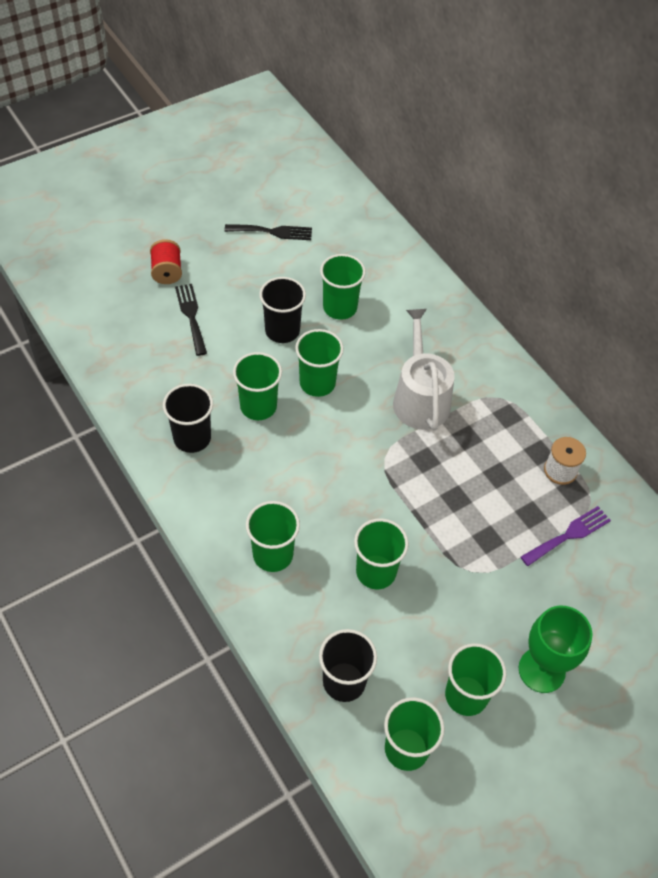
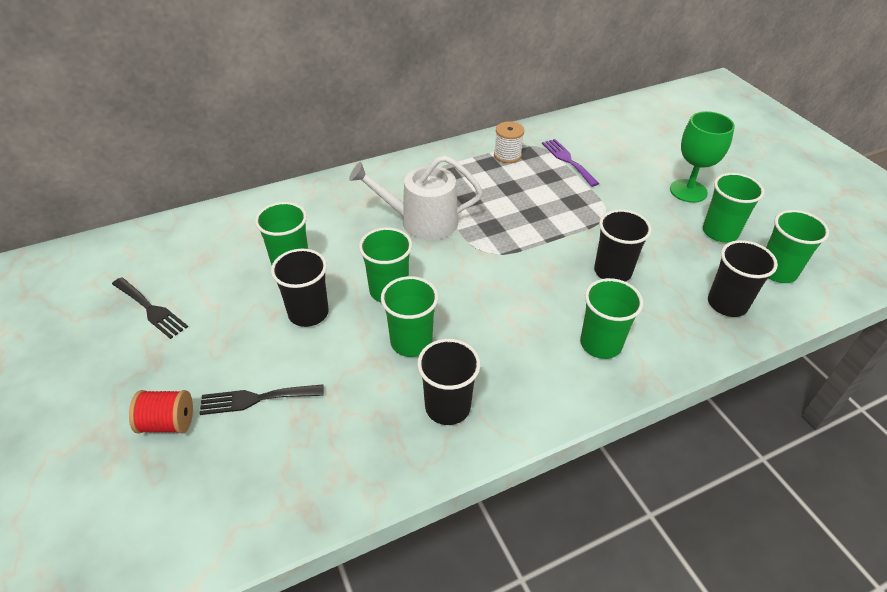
camera: 80 degrees left, 10 degrees down
black fork [225,224,312,240] -> black fork turned 120 degrees clockwise [112,277,188,339]
green cup [354,518,409,590] -> black cup [594,209,652,282]

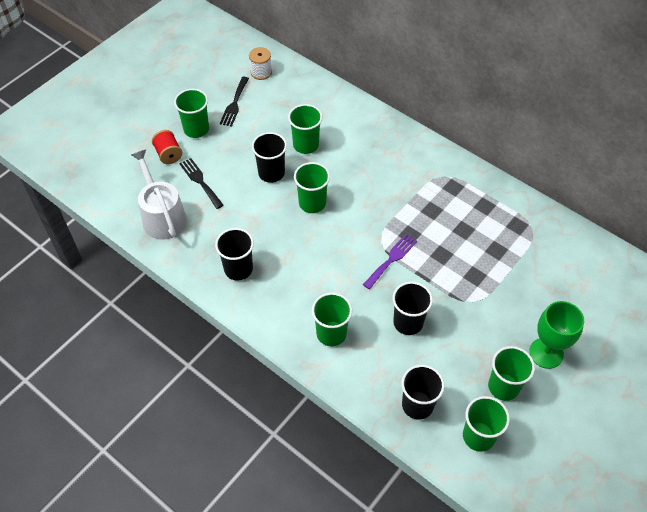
camera: 65 degrees right, 10 degrees up
white watering can [349,156,483,240] -> white watering can moved to [131,150,187,240]
green cup [381,276,438,357] -> green cup moved to [174,89,209,138]
white spool [494,122,524,163] -> white spool moved to [249,47,272,80]
purple fork [542,139,599,187] -> purple fork moved to [363,234,417,289]

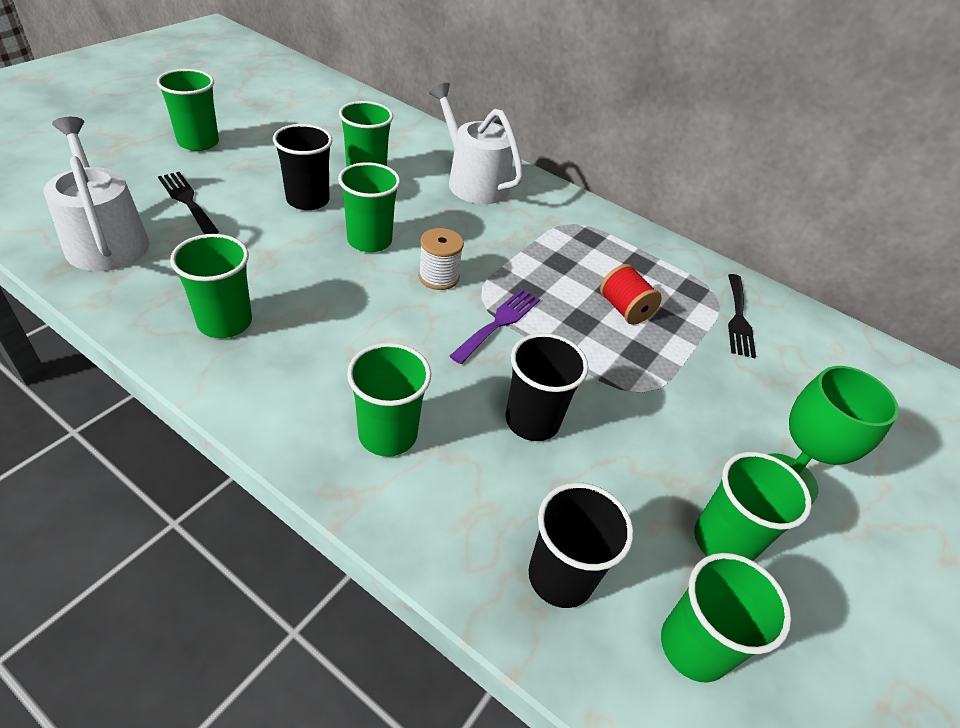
camera: 10 degrees left, 10 degrees down
red spool [152,130,182,164] -> red spool moved to [600,264,662,325]
black cup [215,228,254,280] -> green cup [170,234,252,338]
black fork [220,77,249,127] -> black fork moved to [728,274,756,358]
white spool [249,47,272,80] -> white spool moved to [418,228,464,290]
none -> white watering can [429,83,523,204]

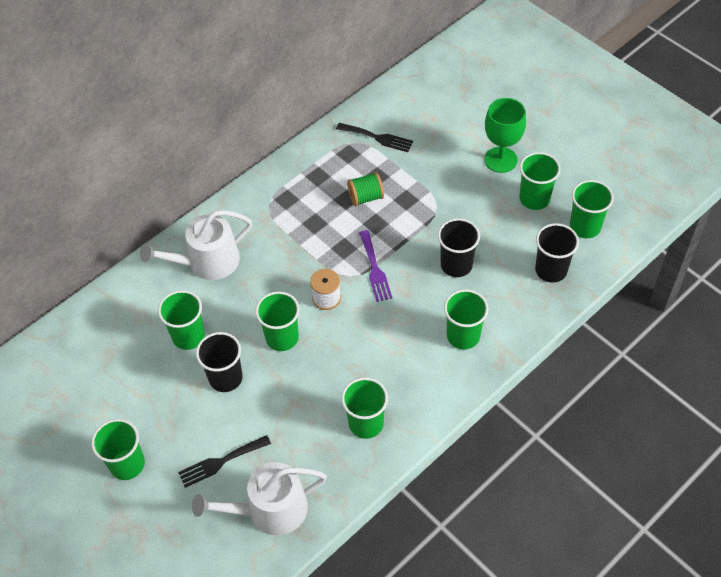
camera: 70 degrees left, 10 degrees up
purple fork [450,289,540,364] -> purple fork turned 150 degrees counterclockwise [359,230,392,302]
red spool [600,264,662,325] -> green spool [347,172,384,206]

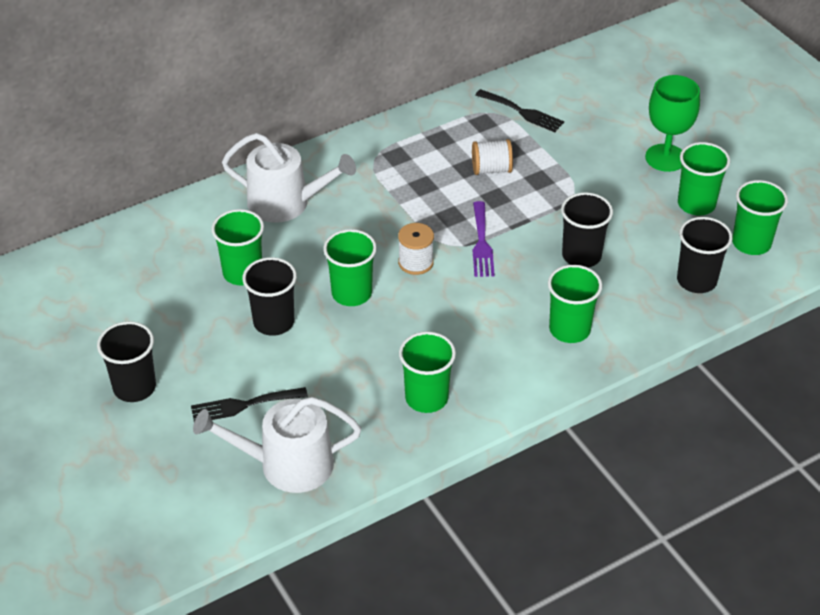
camera: 10 degrees right, 10 degrees down
green cup [91,419,145,480] -> black cup [97,321,156,402]
white watering can [140,210,252,280] -> white watering can turned 150 degrees counterclockwise [222,133,356,223]
green spool [347,172,384,206] -> white spool [472,139,513,175]

